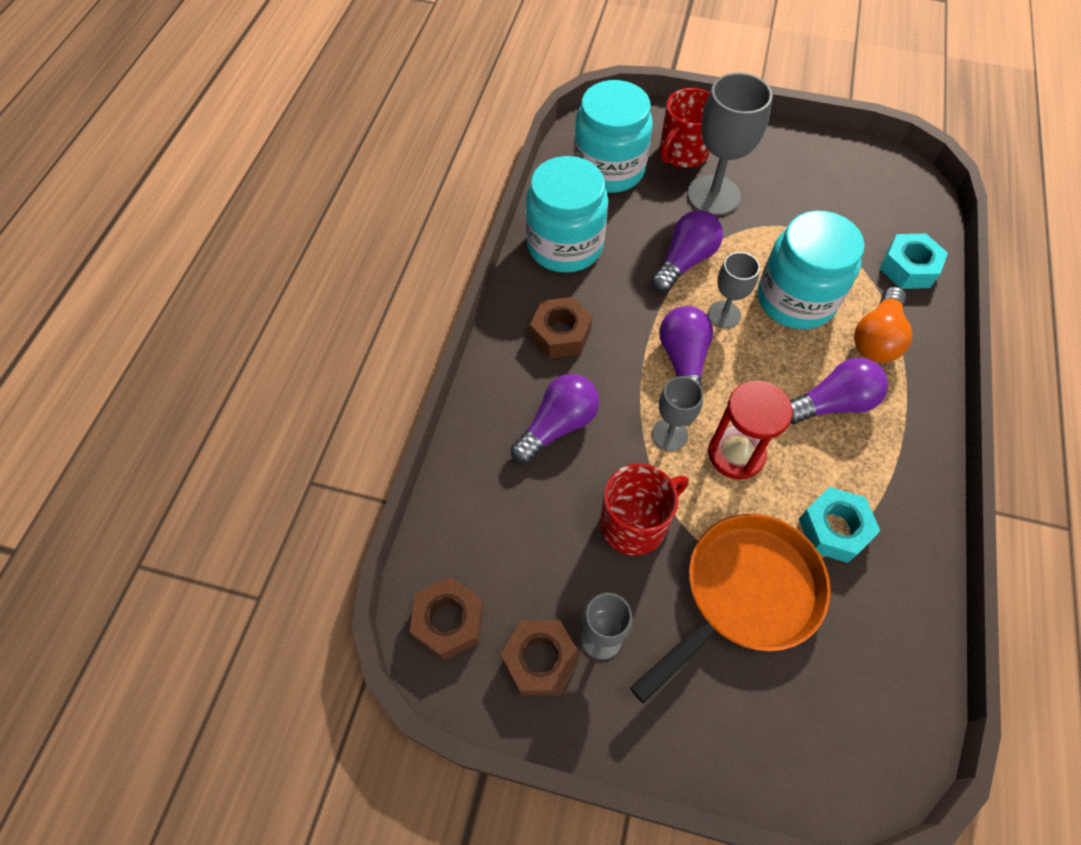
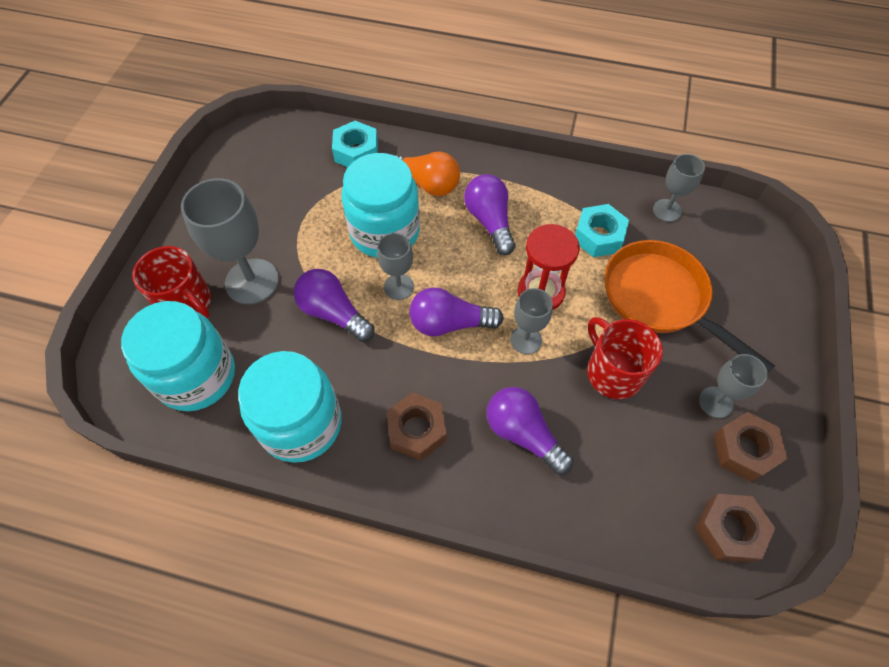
camera: 90 degrees left, 0 degrees up
none -> grey goblet [653,154,705,222]

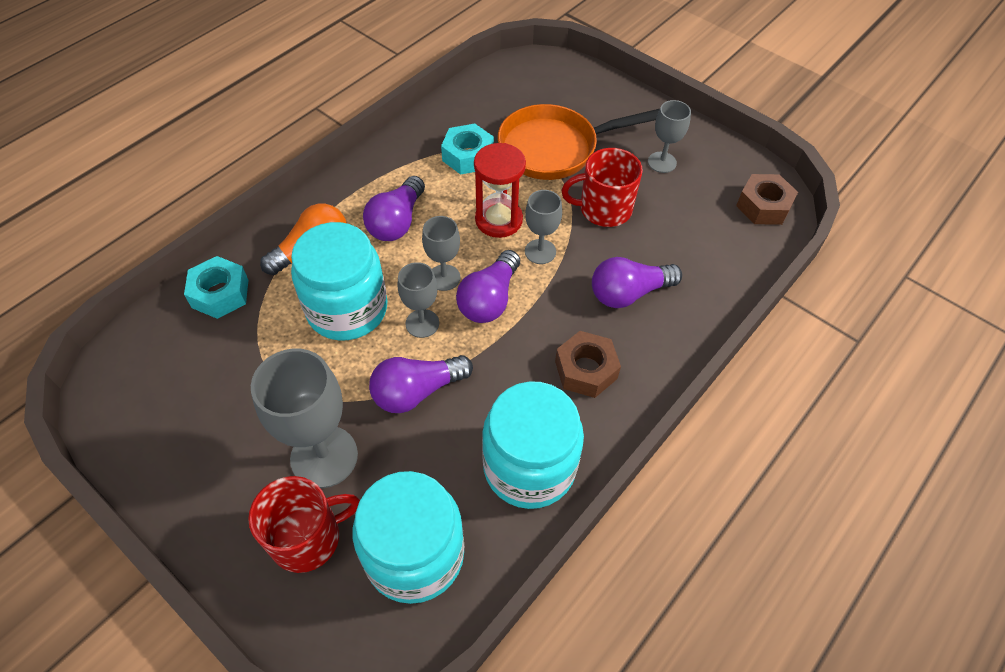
camera: 65 degrees left, 5 degrees down
purple light bulb [464,174,515,255] -> purple light bulb turned 75 degrees counterclockwise [363,176,425,241]
grey goblet [653,154,705,222] -> grey goblet moved to [422,216,460,291]
brown nut [714,412,788,482] -> none

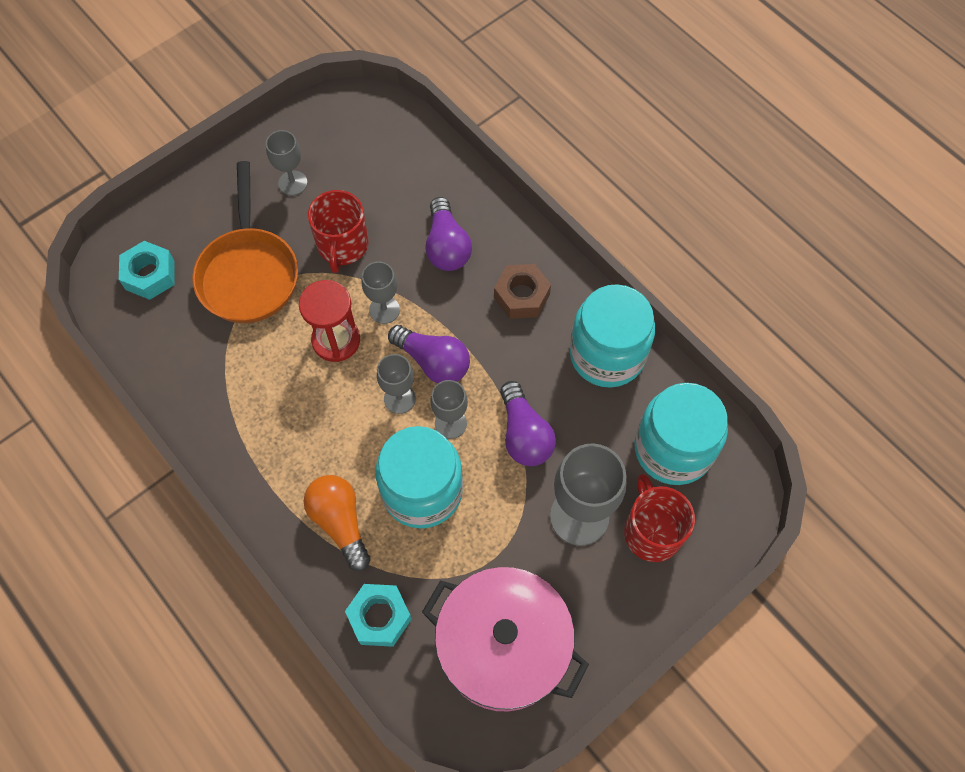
camera: 80 degrees left, 10 degrees up
purple light bulb [363,176,425,241] -> none
turquoise nut [441,124,494,175] -> turquoise nut moved to [119,241,175,300]
brown nut [736,174,798,225] -> none
none -> pink pot [422,567,589,711]

